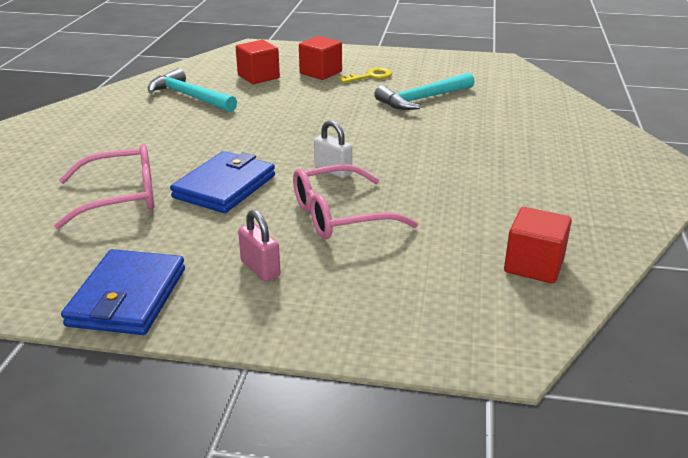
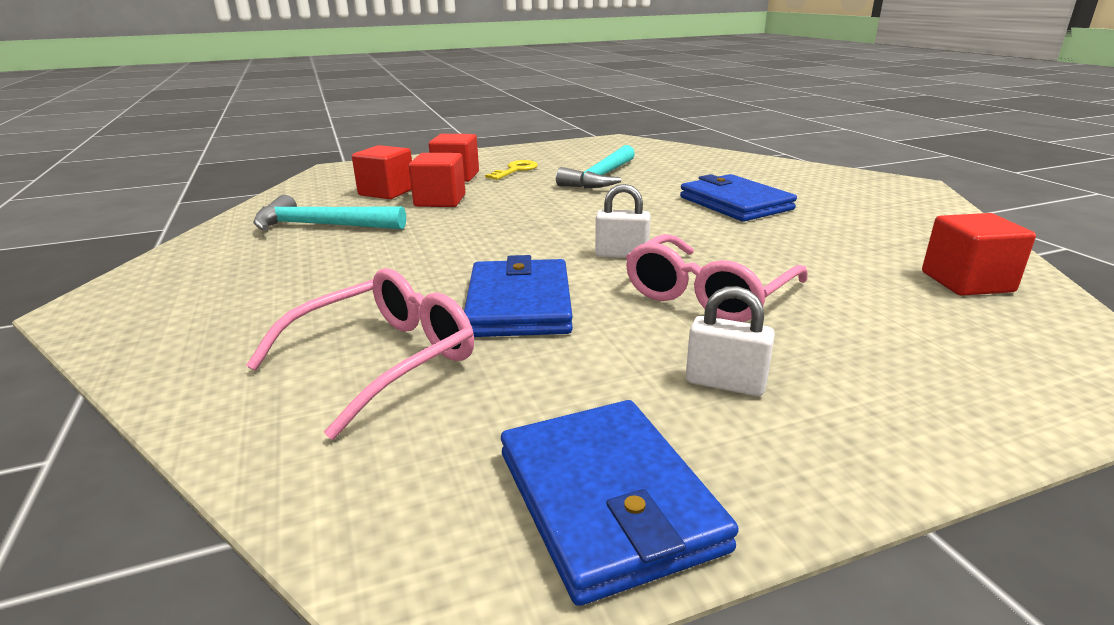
camera: 30 degrees left, 5 degrees down
pink padlock [238,210,281,282] -> white padlock [686,286,775,396]
none -> red cube [409,153,465,207]
none -> blue wallet [680,174,797,222]

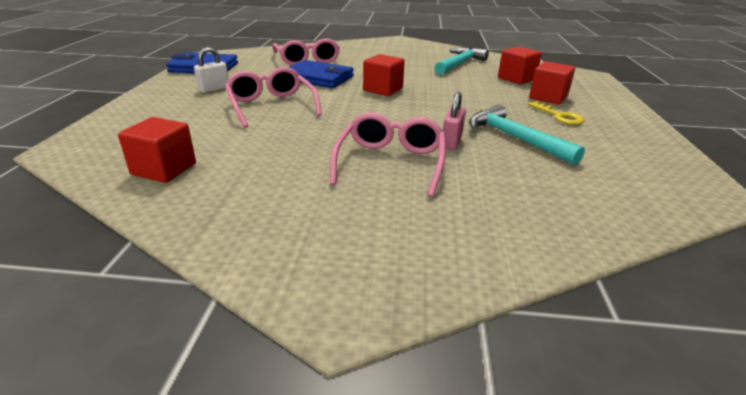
camera: 115 degrees right, 5 degrees up
red cube [409,153,465,207] -> red cube moved to [363,54,405,96]
white padlock [595,184,651,258] -> none
blue wallet [680,174,797,222] -> pink glasses [330,113,445,197]
none -> pink padlock [443,92,466,150]

